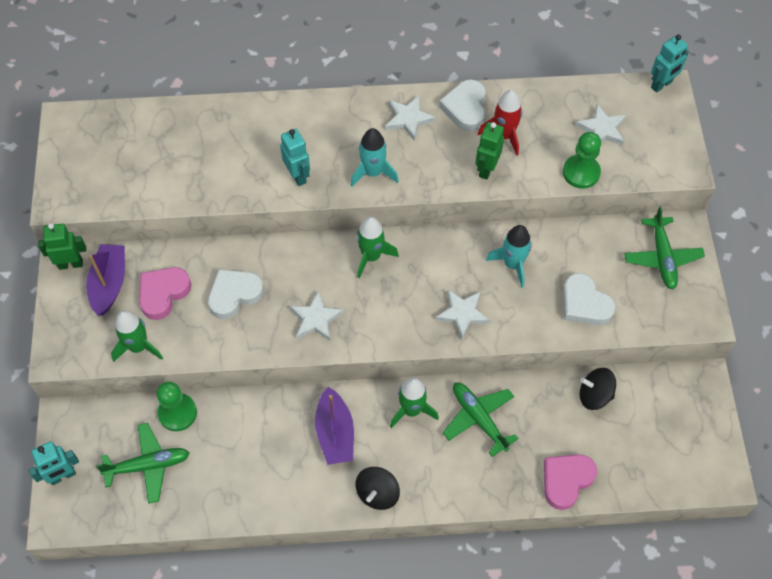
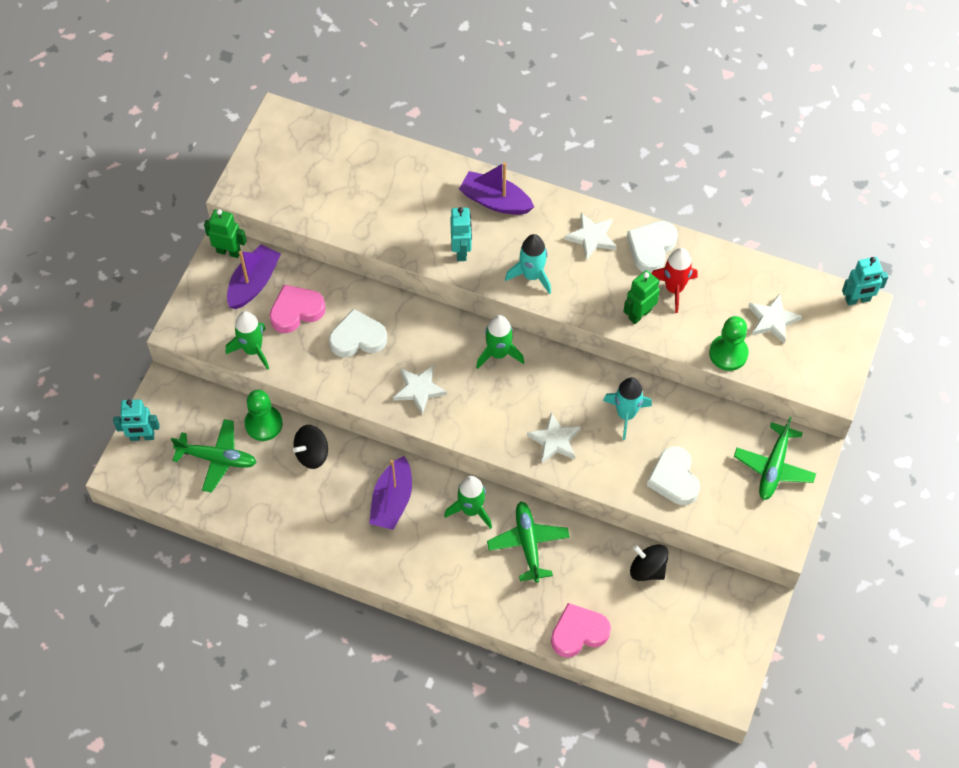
camera: 25 degrees right, 0 degrees up
black spinning top [355,467,400,510] -> black spinning top moved to [293,425,328,469]
none -> purple boat [459,162,534,215]

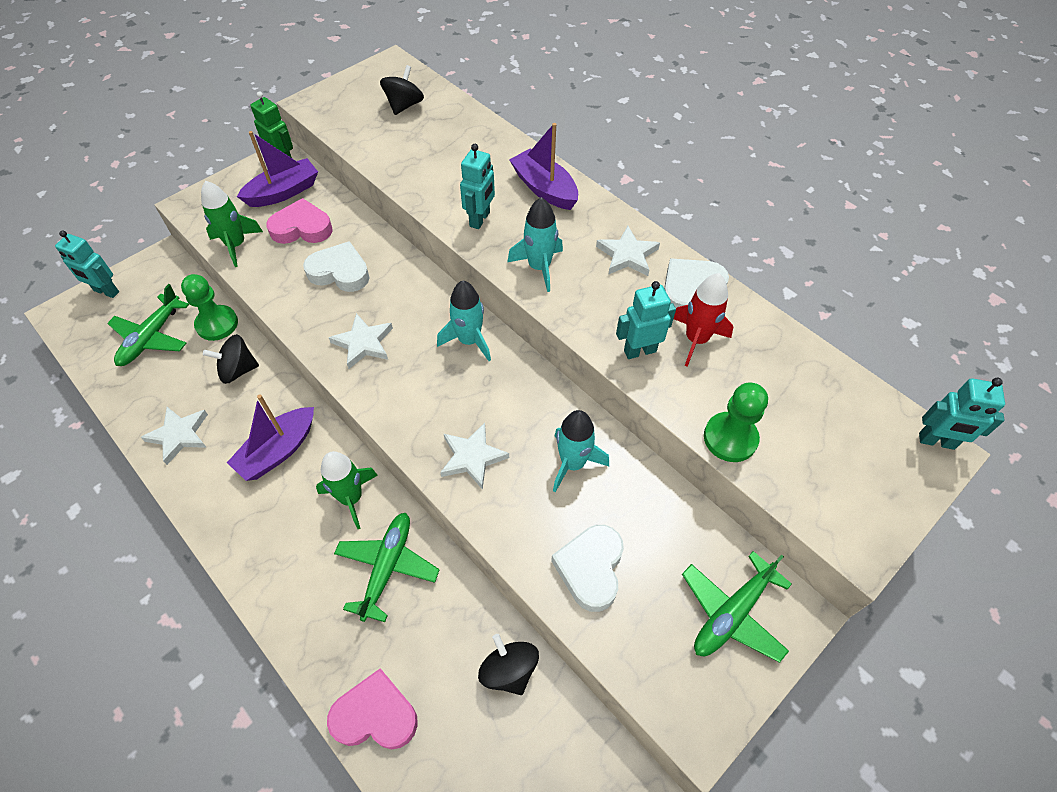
camera: 25 degrees right, 5 degrees down
green plane [171,419,257,493] -> green plane turned 75 degrees clockwise [107,284,189,366]
green rocket [476,315,524,369] -> turquoise rocket [437,280,491,361]
green robot [623,270,660,324] -> turquoise robot [616,281,676,359]
white star [748,293,802,344] -> white star moved to [141,407,208,465]
none -> black spinning top [380,65,424,115]

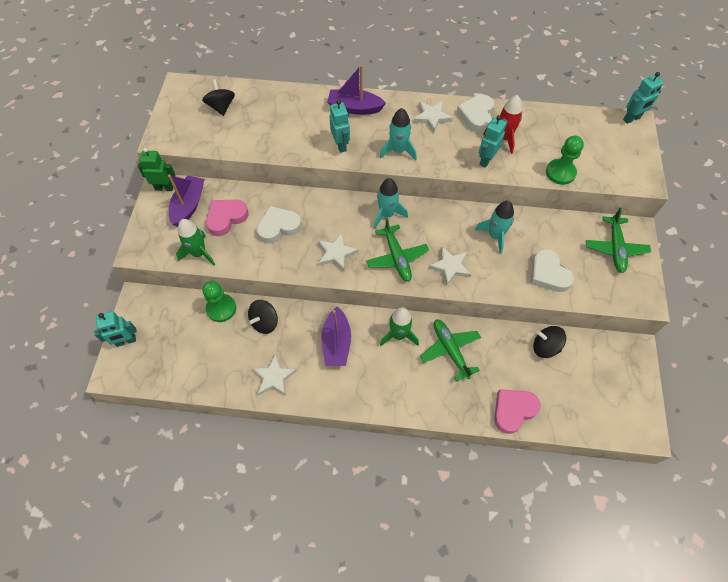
camera: 40 degrees left, 5 degrees up
green plane [107,284,189,366] -> green plane moved to [366,218,429,282]

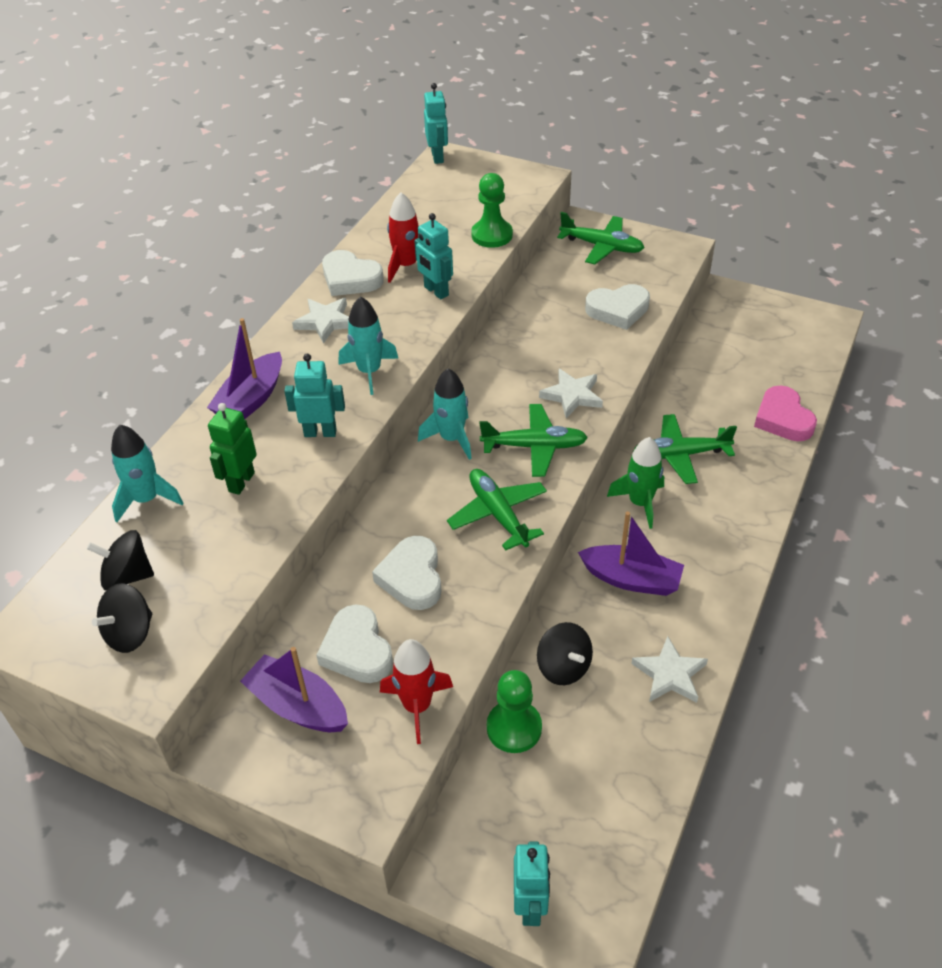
camera: 70 degrees left, 15 degrees down
green robot [138,148,175,191] -> green robot moved to [208,403,257,495]
green rocket [176,219,215,265] -> red rocket [380,639,453,744]
pink heart [206,200,249,236] -> white heart [316,604,393,683]
white star [318,233,358,271] -> green plane [447,469,547,551]
turquoise rocket [475,201,514,254] -> turquoise rocket moved to [111,425,183,522]
black spinning top [533,326,566,358] -> black spinning top moved to [92,583,152,653]

